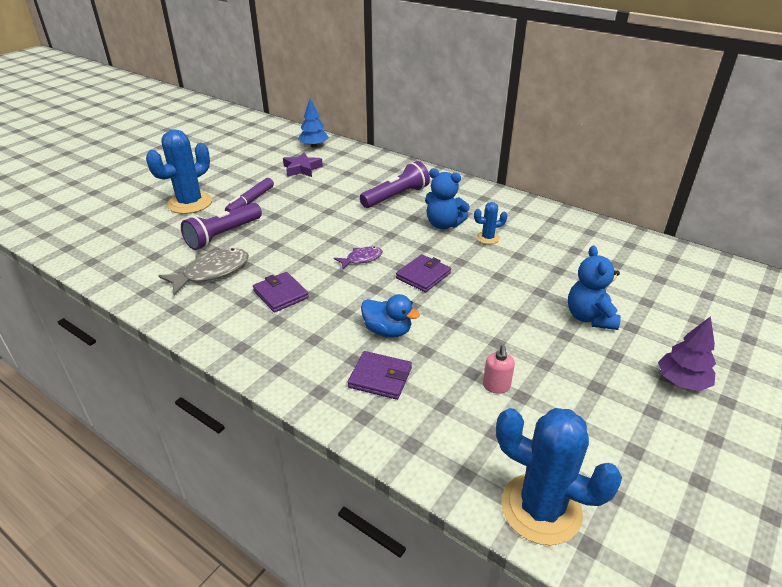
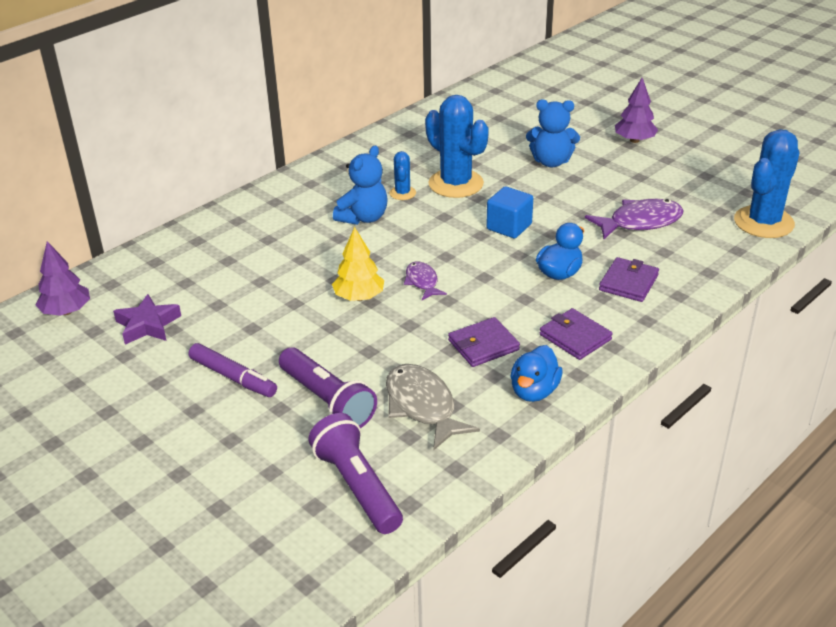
camera: 80 degrees left, 0 degrees up
blue cactus [146,129,212,214] -> blue cactus moved to [425,95,489,198]
blue tree [298,98,329,148] -> purple tree [36,241,90,316]
purple flashlight [360,161,430,208] -> purple flashlight moved to [308,413,403,534]
purple wallet [396,254,451,292] -> purple wallet moved to [540,308,613,360]
pink soap dispenser [483,345,515,394] -> purple fish [585,199,684,239]
none -> yellow tree [332,227,384,301]
none -> blue cube [486,186,533,238]
none -> blue duck [511,345,563,402]

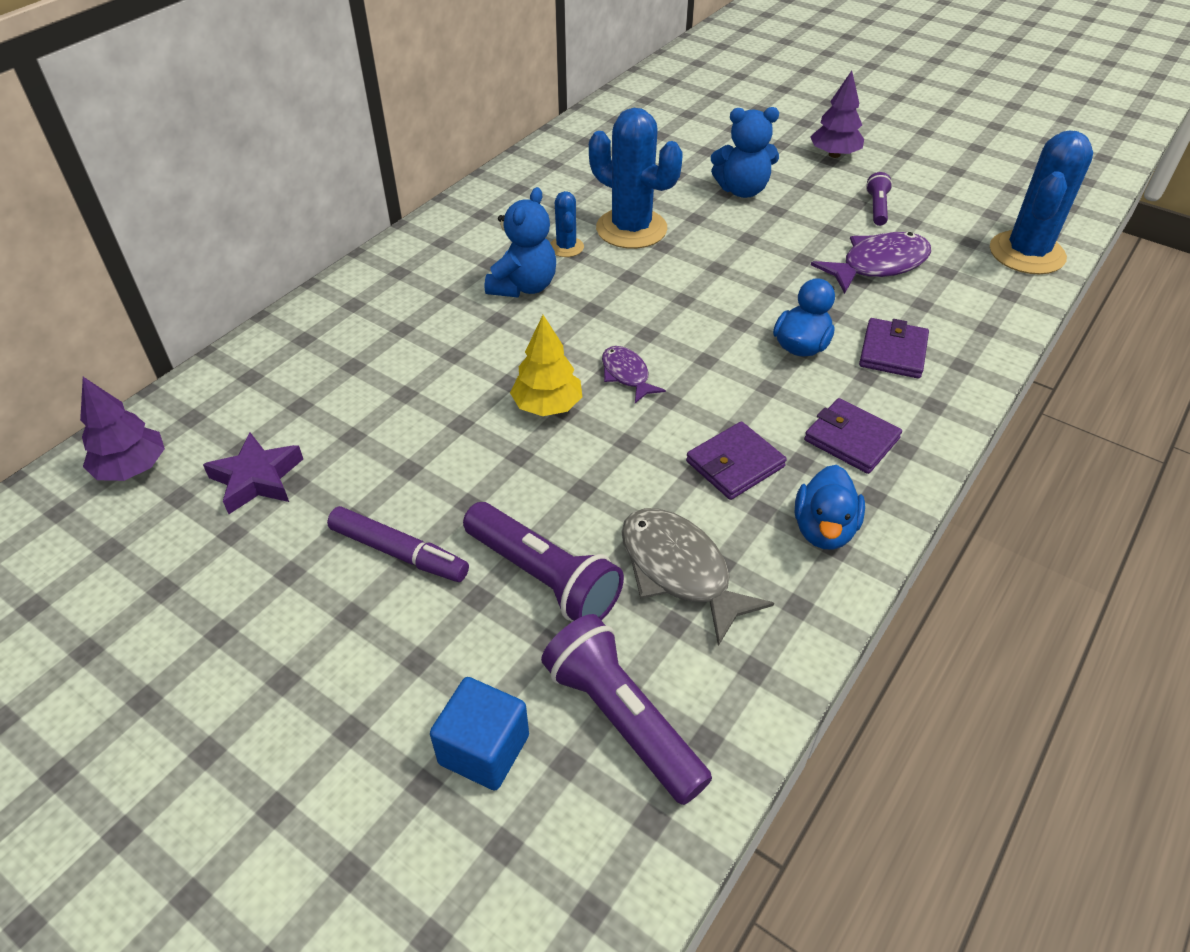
camera: 10 degrees left, 10 degrees up
blue cube [486,186,533,238] -> blue cube moved to [430,677,529,790]
none -> purple flashlight [866,172,892,226]

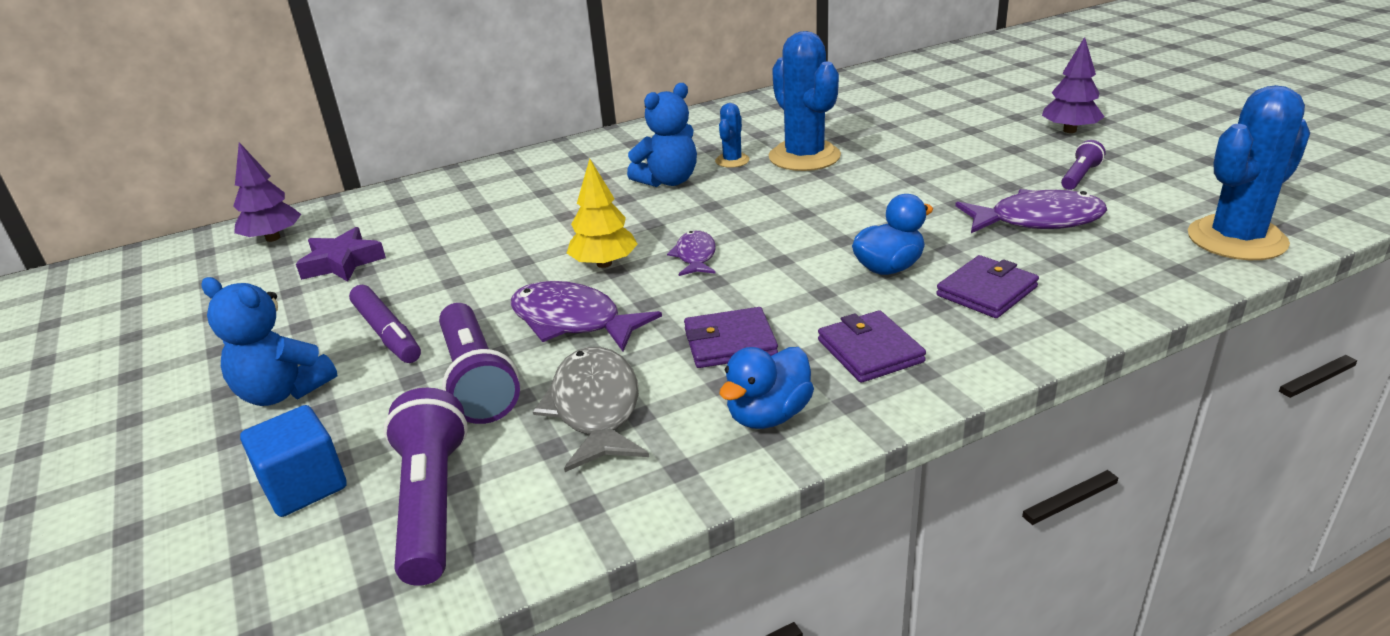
camera: 30 degrees right, 15 degrees down
blue teddy bear [711,107,779,198] -> blue teddy bear moved to [201,277,338,406]
none -> purple fish [511,281,662,351]

